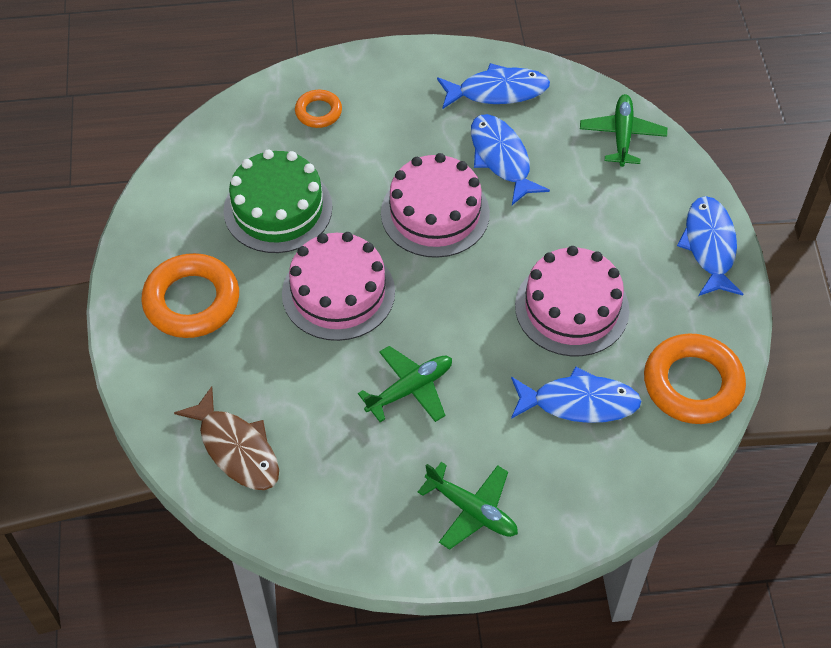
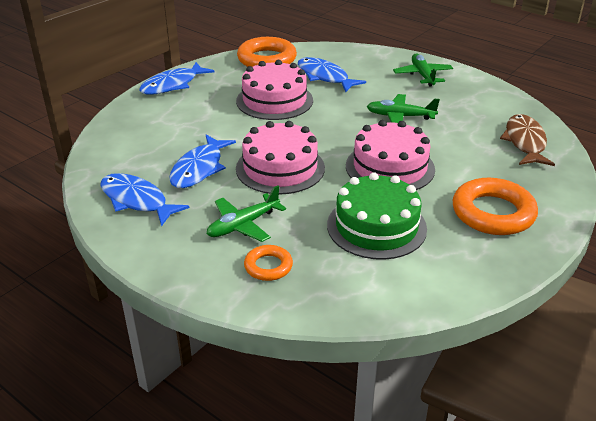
camera: 135 degrees left, 20 degrees down
green plane [580,94,667,167] -> green plane moved to [207,186,286,242]

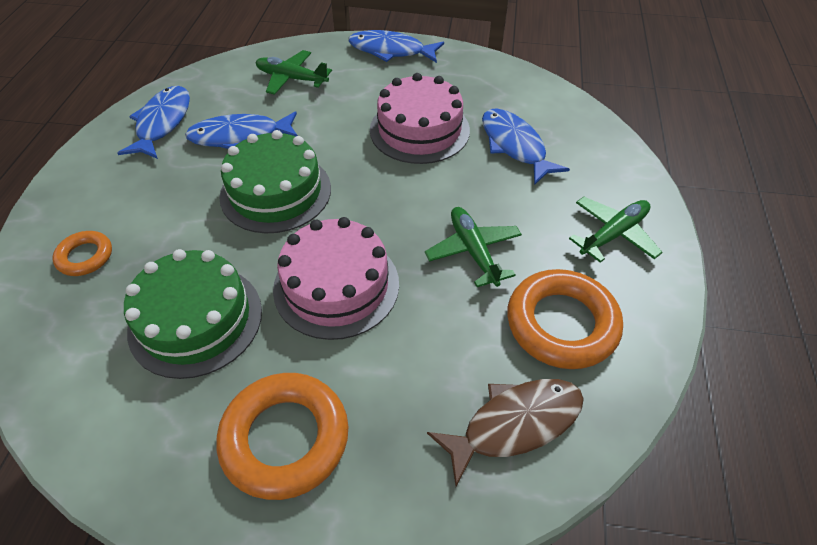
camera: 60 degrees right, 15 degrees up
green plane [207,186,286,242] -> green plane moved to [255,50,332,95]
pink cake [236,121,325,194] -> green cake [219,130,331,233]
orange ring [237,37,297,67] -> orange ring moved to [507,269,623,369]
blue fish [298,57,366,92] -> blue fish turned 45 degrees counterclockwise [482,108,570,185]

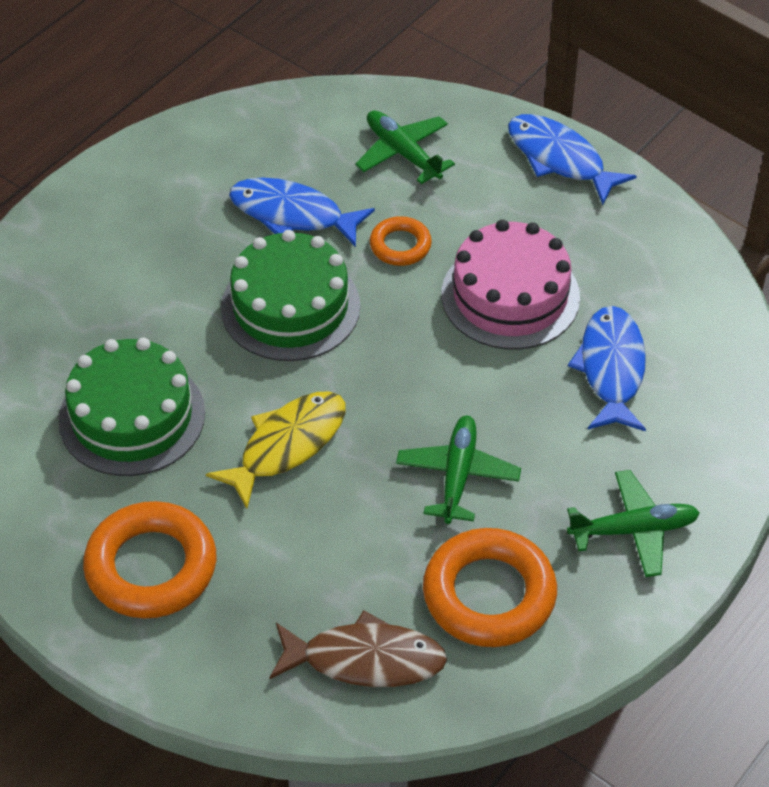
camera: 30 degrees right, 0 degrees up
orange ring [52,231,112,276] -> orange ring moved to [370,216,432,266]
blue fish [117,86,190,159] -> none
pink cake [273,217,399,340] -> yellow fish [206,391,346,509]

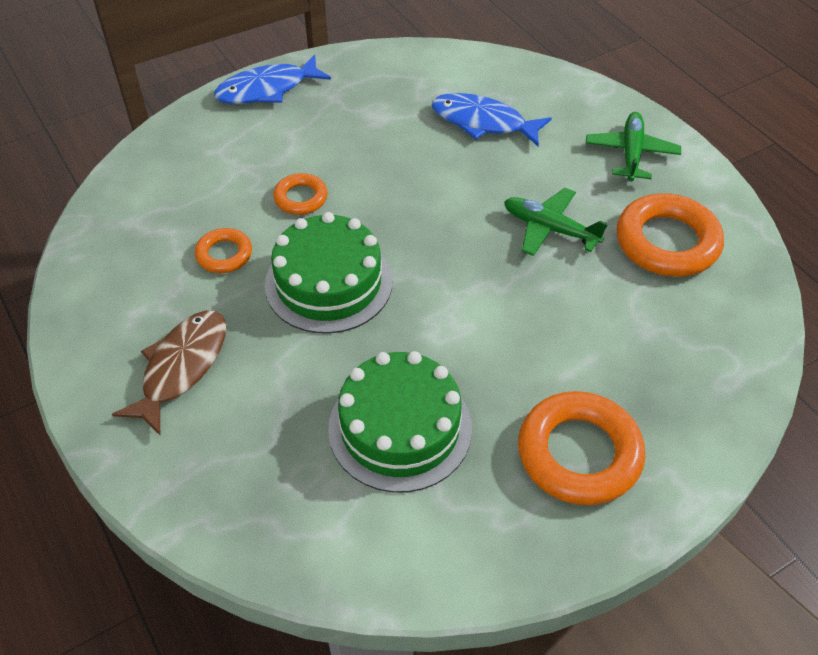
camera: 70 degrees left, 0 degrees up
yellow fish [206,391,346,509] -> none
blue fish [229,177,375,247] -> orange ring [195,228,252,273]
brown fish [269,610,447,687] -> brown fish moved to [112,310,226,435]
green plane [355,110,455,184] -> none
pink cake [441,220,580,350] -> none

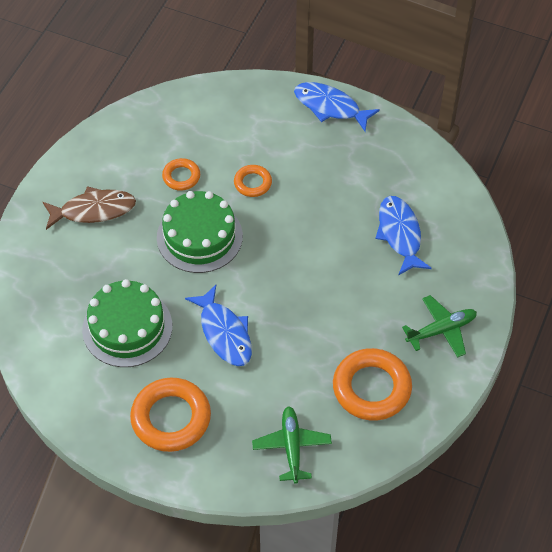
camera: 55 degrees right, 5 degrees up
green plane [504,188,608,256] -> green plane moved to [252,406,332,484]
none -> blue fish [185,285,252,366]

